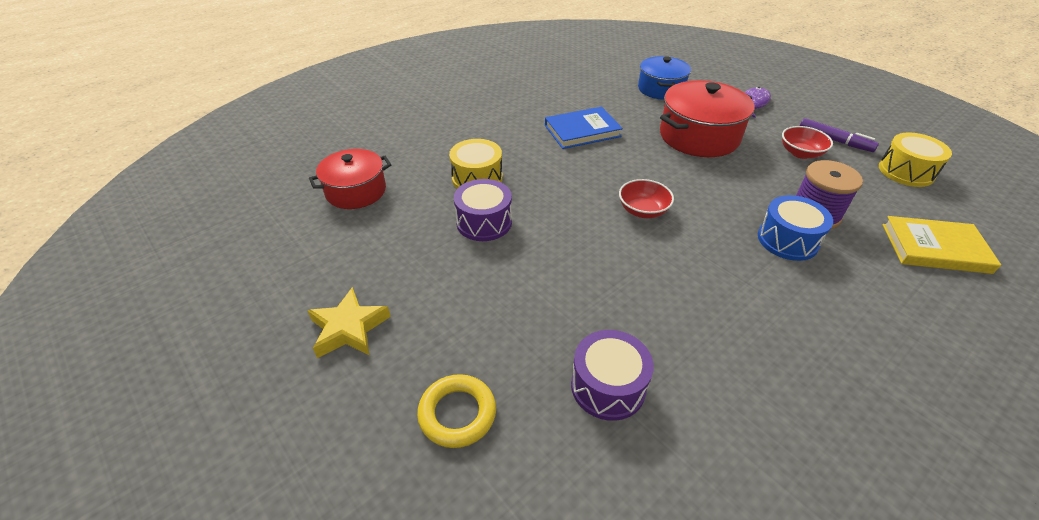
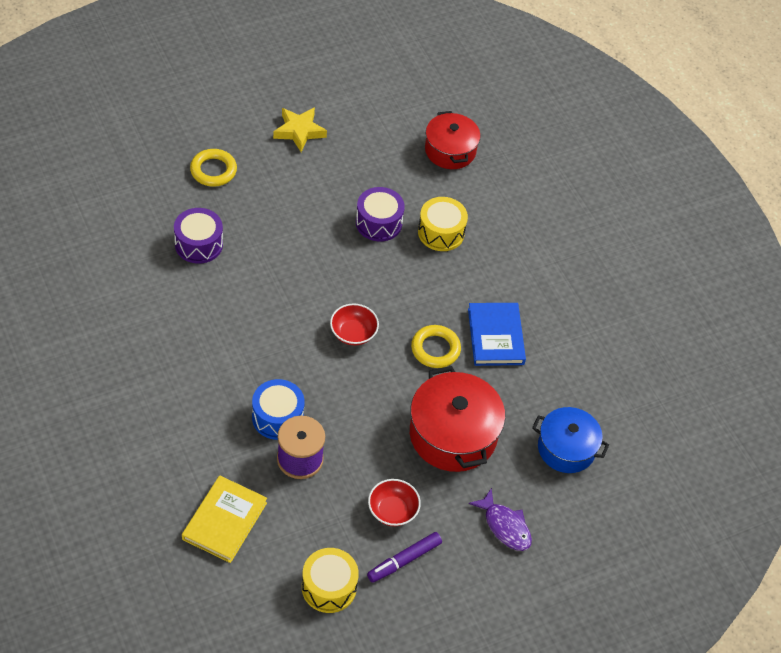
camera: 100 degrees right, 10 degrees up
none -> yellow ring [411,325,461,368]

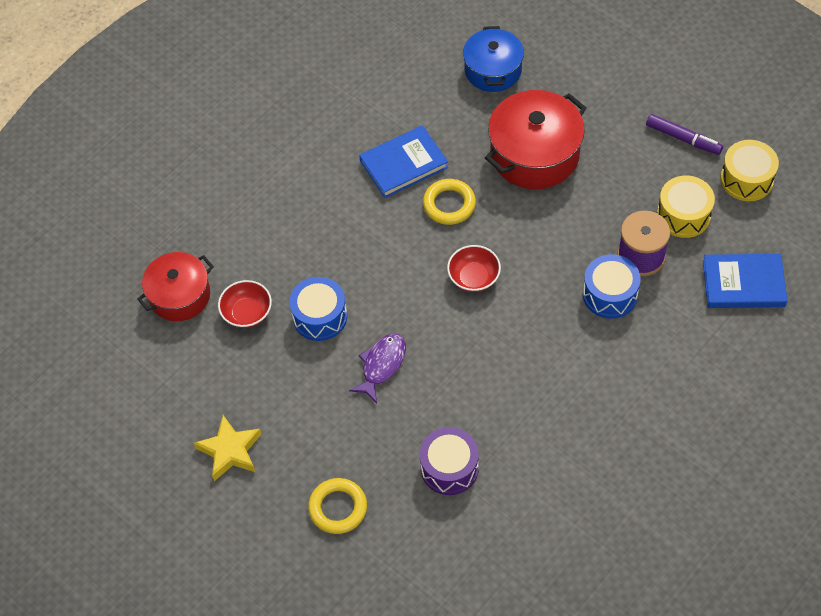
camera: 105 degrees left, 5 degrees up
yellow book [182,476,267,563] -> blue book [703,254,788,308]
purple drum [356,187,405,242] -> blue drum [290,277,347,341]
red bowl [368,479,421,526] -> red bowl moved to [218,280,272,328]
yellow drum [418,197,468,251] -> yellow drum moved to [657,175,715,238]
purple fish [469,488,532,551] -> purple fish moved to [349,333,406,403]

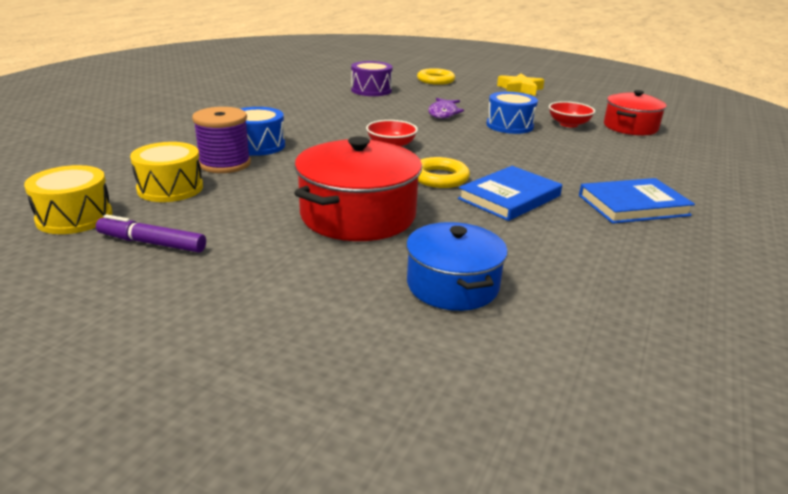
camera: 160 degrees right, 30 degrees down
blue book [703,254,788,308] -> blue book moved to [579,178,695,224]

